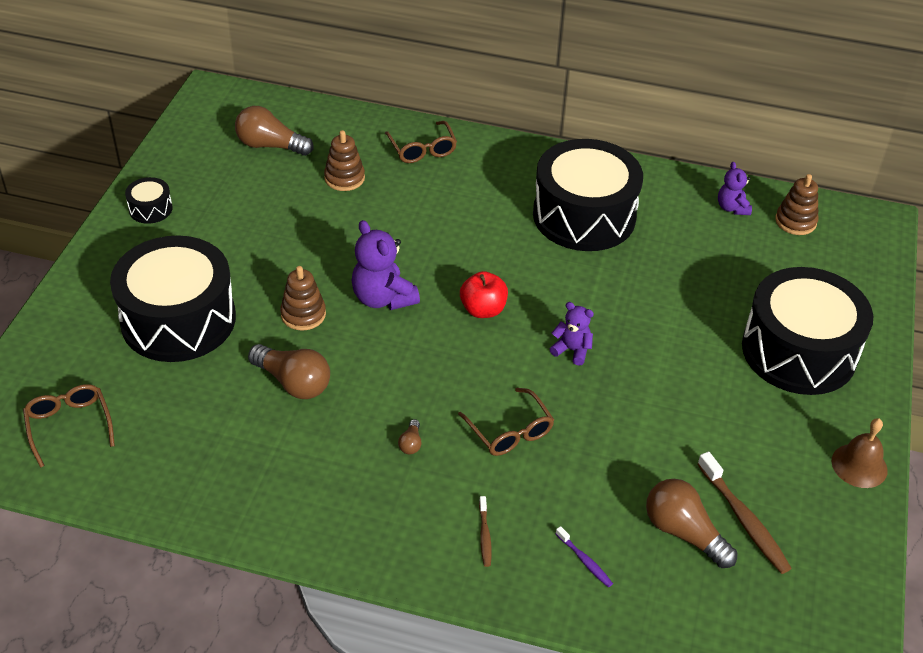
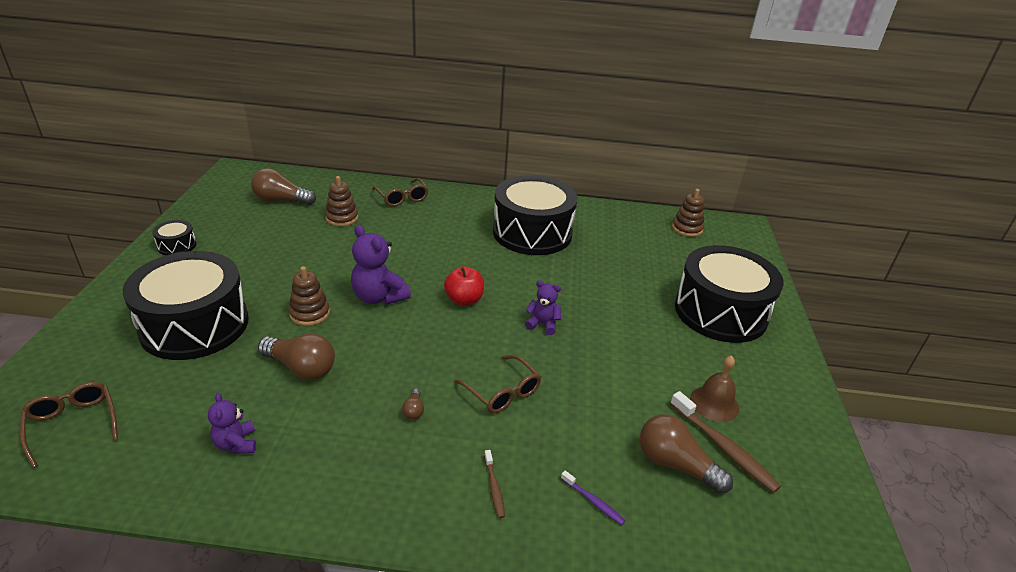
camera: 10 degrees left, 10 degrees down
purple teddy bear [718,162,752,215] -> purple teddy bear moved to [208,393,256,454]
brown bell [832,418,888,488] -> brown bell moved to [690,356,739,422]

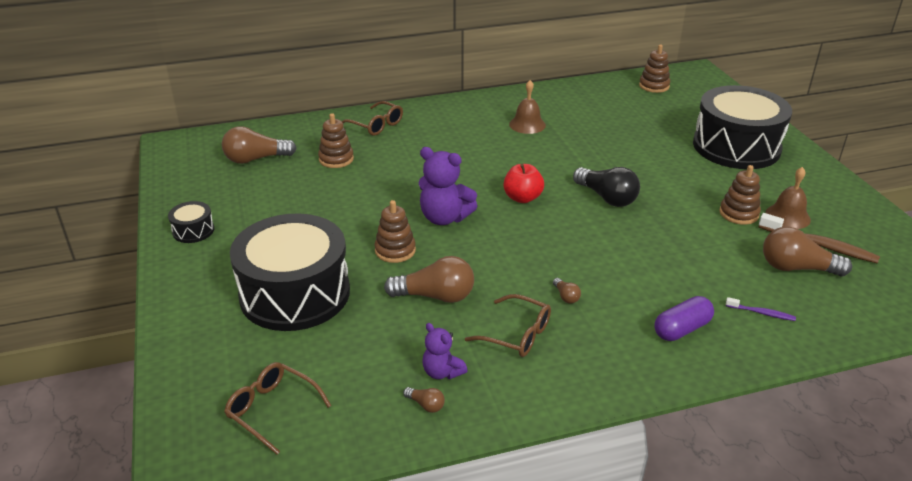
camera: 20 degrees left, 0 degrees up
brown glasses [454,355,541,413] -> brown glasses moved to [465,294,551,357]
brown toothbrush [484,450,505,518] -> purple capsule [655,296,714,341]
black drum [493,175,578,255] -> brown bell [509,80,546,134]
purple teddy bear [525,280,561,335] -> black light bulb [573,167,640,207]
none -> brown light bulb [403,387,445,413]
none -> brown stacking toy [720,165,761,225]

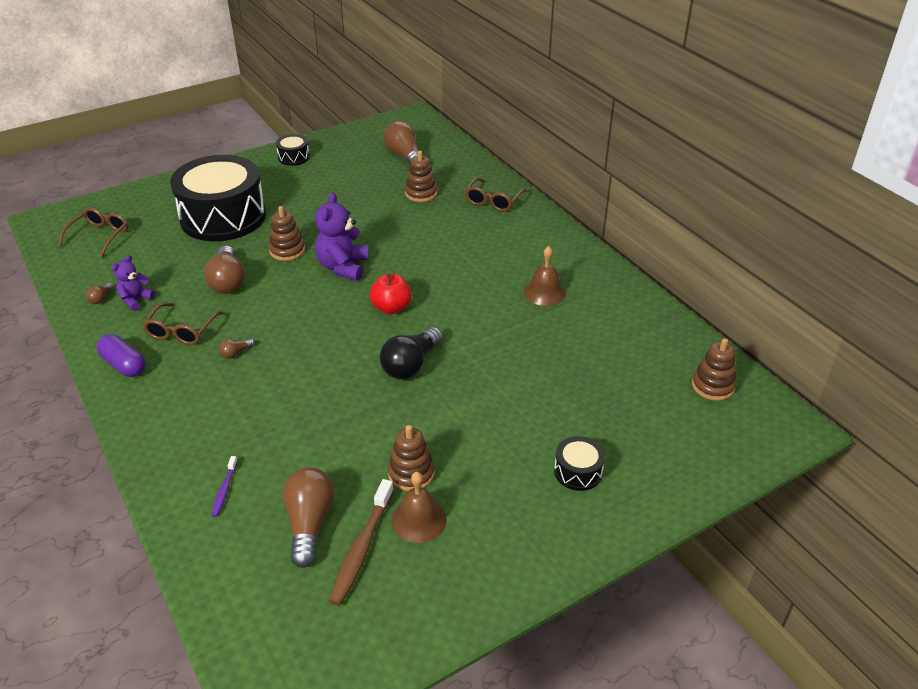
camera: 75 degrees right, 5 degrees up
purple capsule [655,296,714,341] -> purple capsule moved to [96,334,146,377]
black drum [693,85,792,169] -> black drum [554,436,605,491], size x0.41

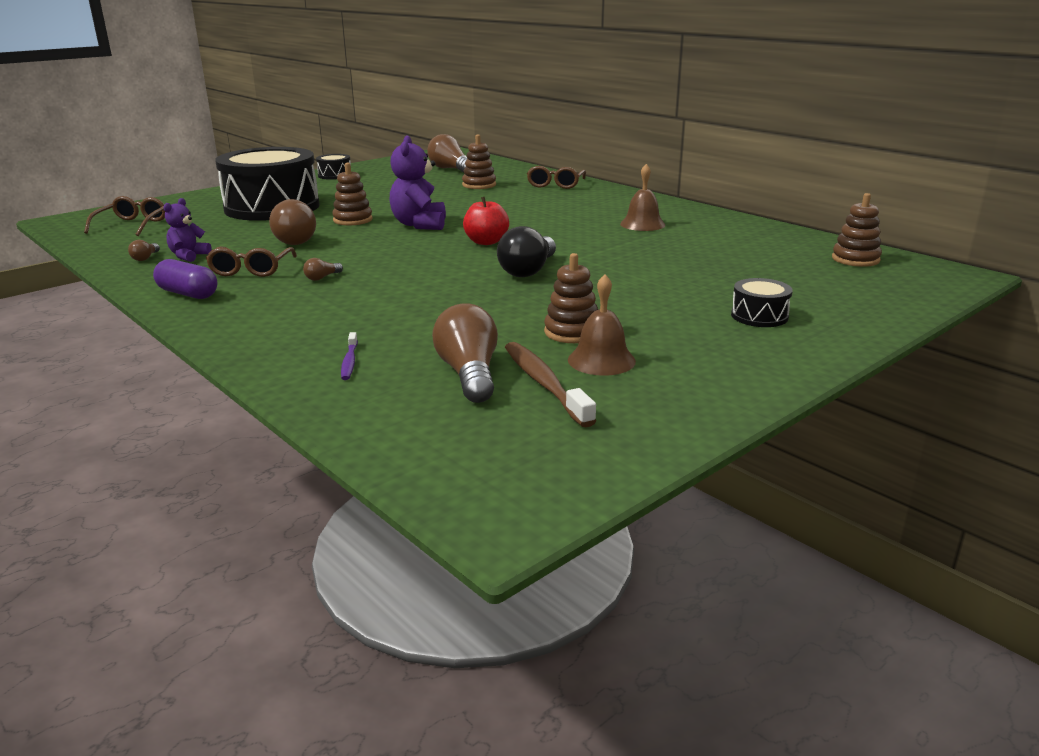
camera: 10 degrees left, 15 degrees down
brown toothbrush [329,479,394,606] -> brown toothbrush turned 150 degrees clockwise [505,342,596,427]

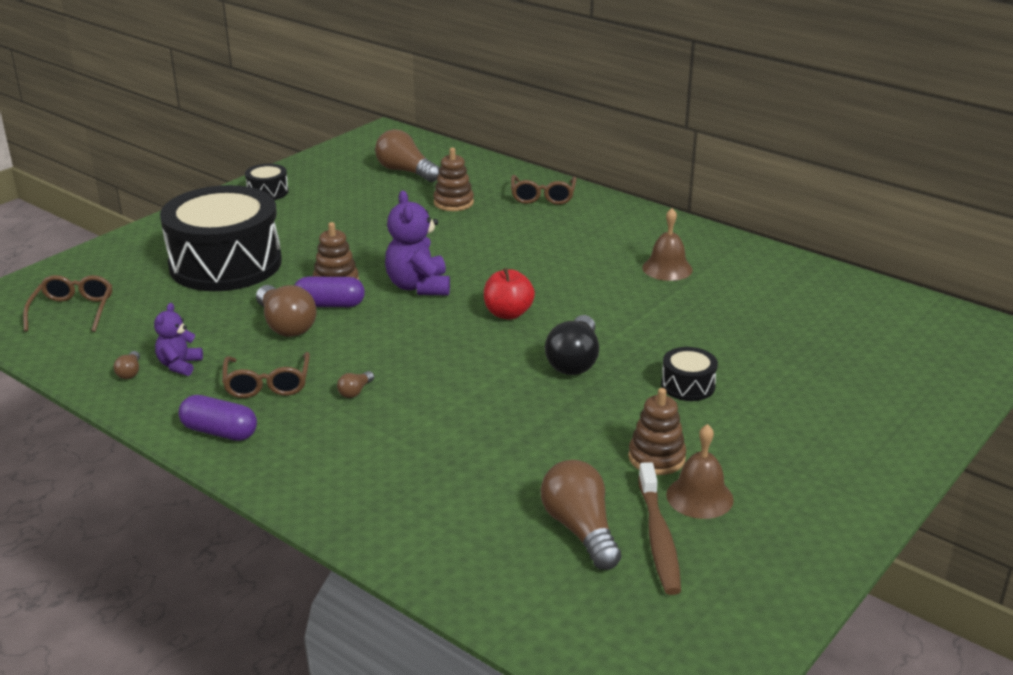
camera: 10 degrees left, 5 degrees up
purple toothbrush [341,332,358,380] -> none
brown toothbrush [505,342,596,427] -> brown toothbrush turned 150 degrees counterclockwise [638,462,681,595]
black drum [731,278,793,327] -> black drum moved to [661,347,718,401]
brown stacking toy [832,193,882,267] -> none
none -> purple capsule [294,276,365,307]

